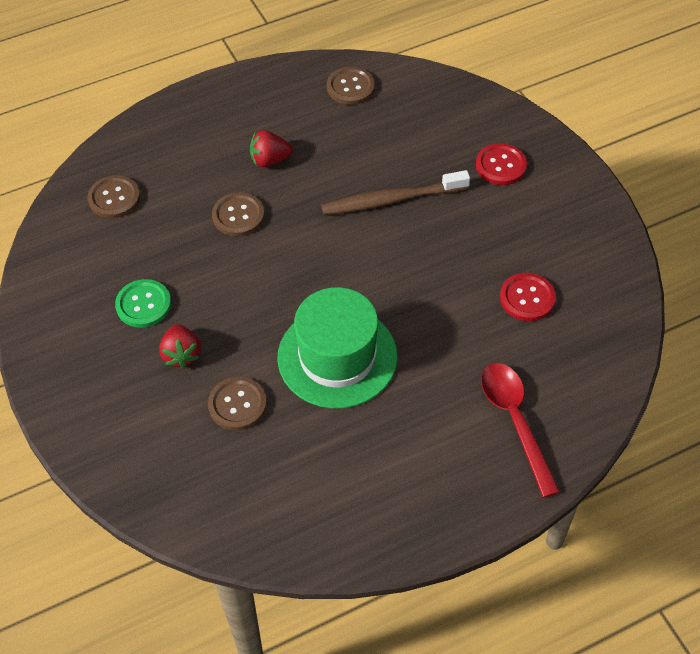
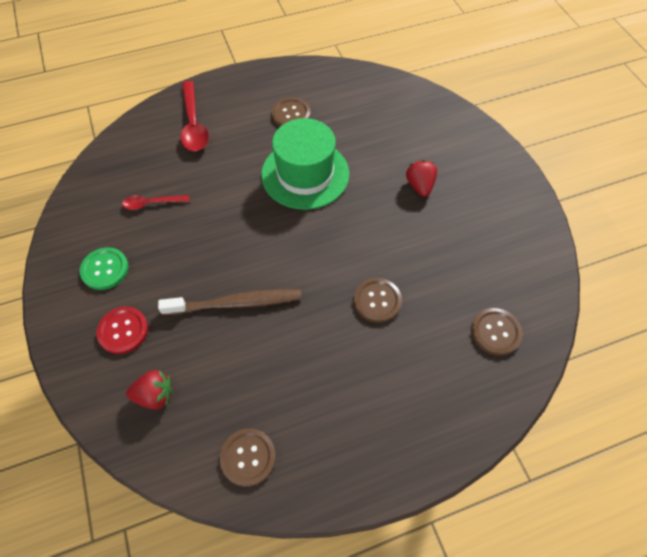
camera: 175 degrees left, 5 degrees up
green button [115,279,171,328] -> green button moved to [80,247,129,290]
brown button [208,377,267,430] -> brown button moved to [272,97,311,127]
red strawberry [250,130,293,167] -> red strawberry moved to [126,370,173,410]
red button [500,273,556,321] -> red spoon [122,195,190,210]

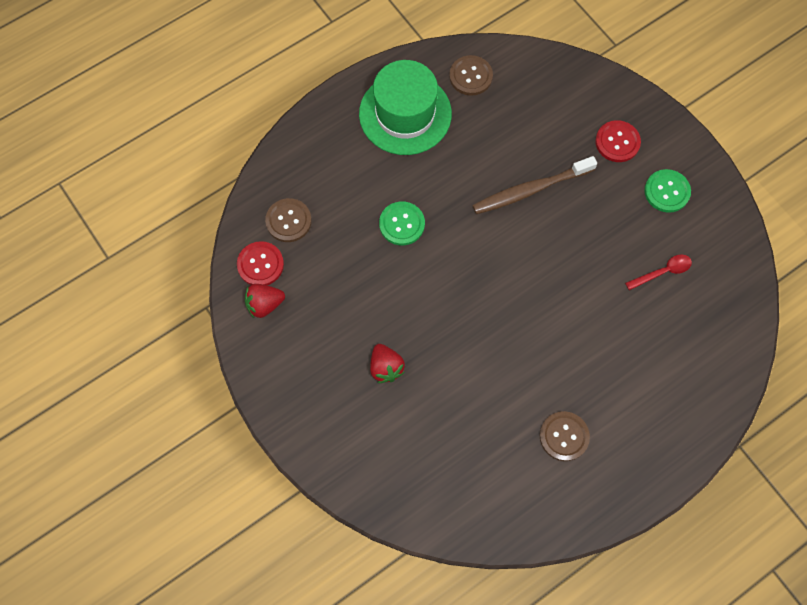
camera: 165 degrees right, 10 degrees up
red strawberry [126,370,173,410] -> red strawberry moved to [245,284,285,318]
red spoon [181,81,209,151] -> none
green hat [261,118,349,210] -> green hat moved to [359,60,452,155]
brown button [354,278,402,323] -> green button [379,201,425,245]
none -> red button [237,241,284,285]

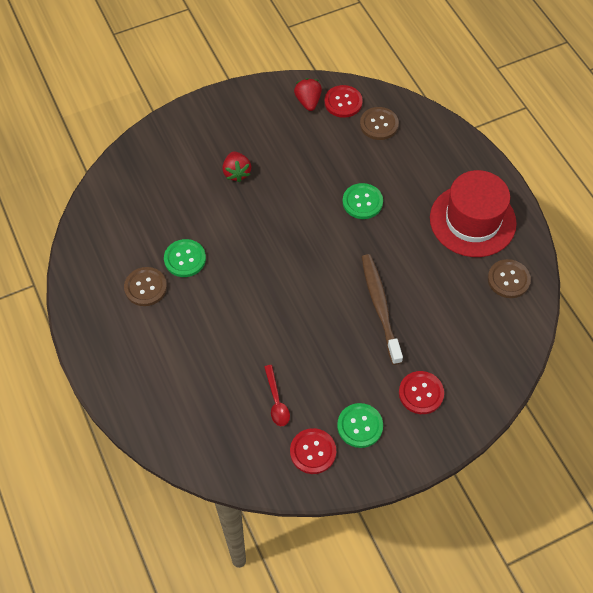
camera: 100 degrees right, 10 degrees down
green hat [359,60,452,155] -> red hat [430,170,517,257]
red strawberry [370,344,405,383] -> red strawberry turned 90 degrees counterclockwise [222,151,251,182]
none -> green button [164,239,206,277]
none -> red button [290,428,336,474]

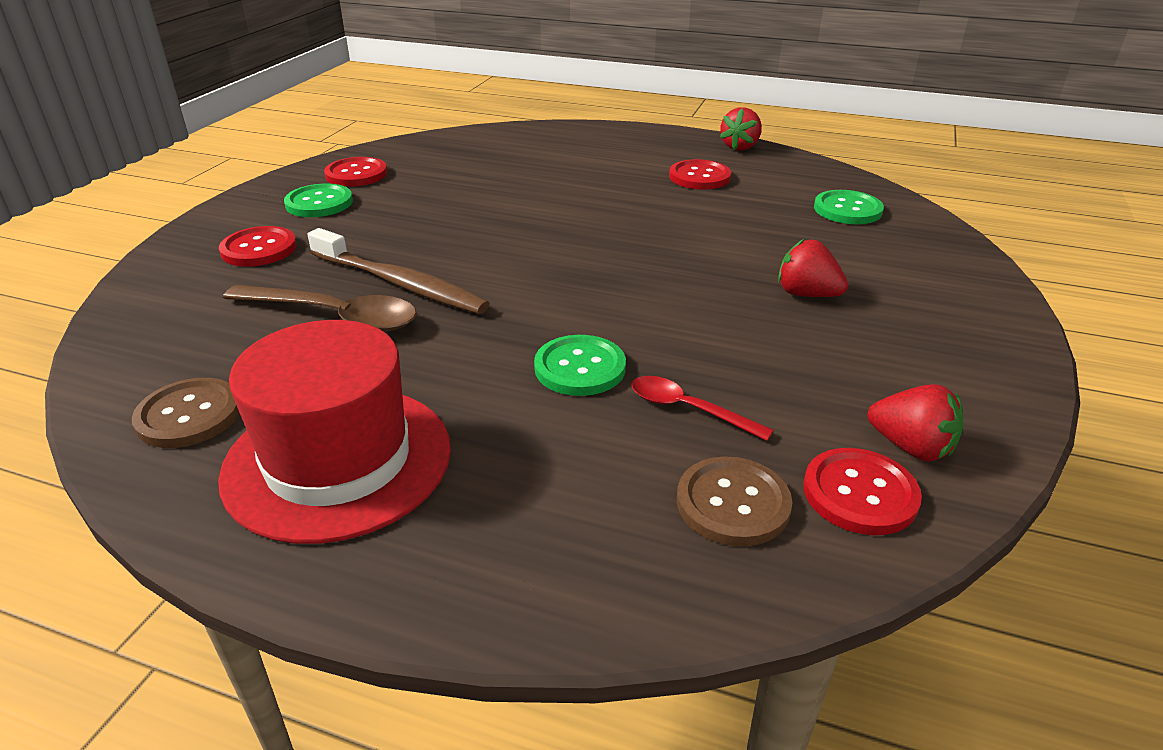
camera: 135 degrees right, 25 degrees down
brown button [124,267,167,306] -> red button [669,159,731,190]
green button [164,239,206,277] -> green button moved to [814,190,884,224]
red spoon [264,365,290,426] -> red spoon moved to [632,376,774,441]
none -> brown spoon [223,285,417,332]
none -> red strawberry [720,107,762,151]

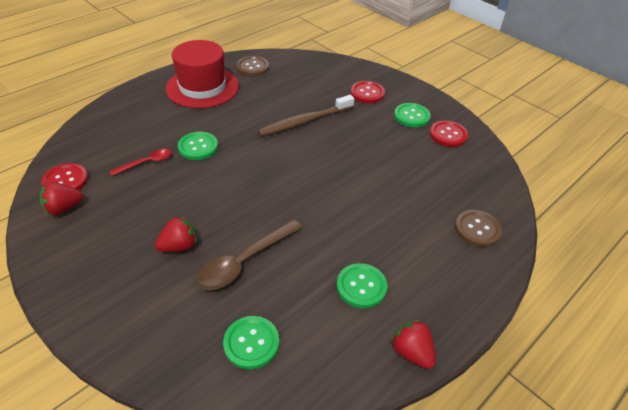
camera: 115 degrees right, 10 degrees up
brown spoon [223,285,417,332] -> brown spoon moved to [197,219,302,290]
red button [669,159,731,190] -> green button [337,263,387,308]
brown button [677,456,792,546] -> brown button moved to [455,210,502,247]

